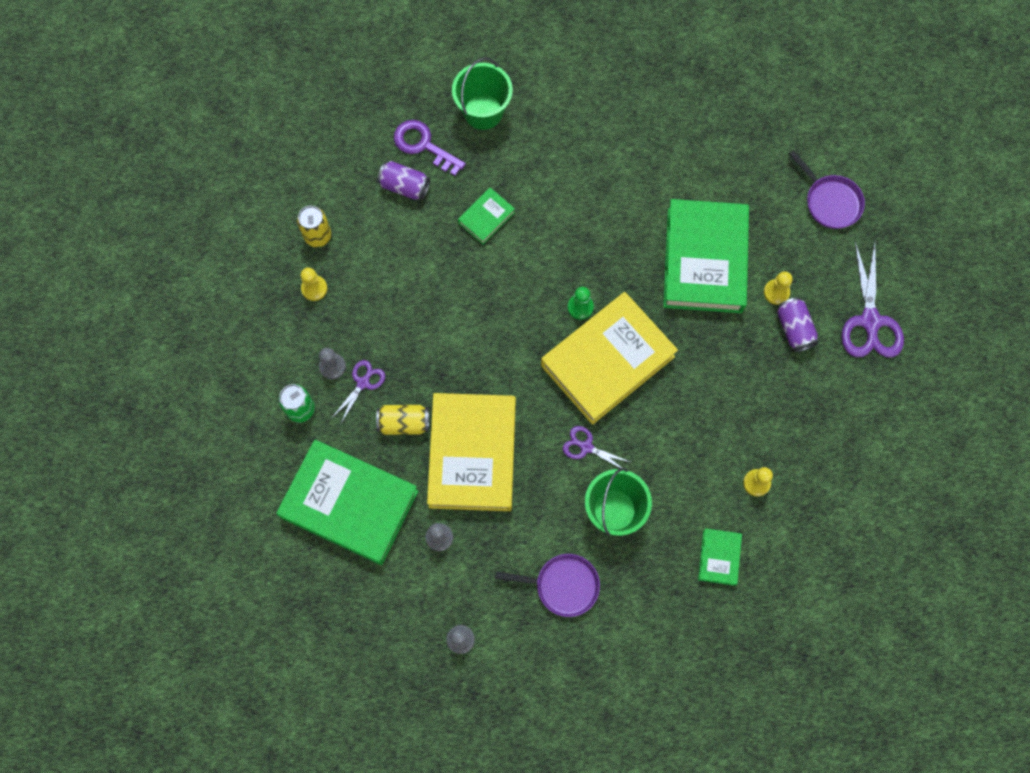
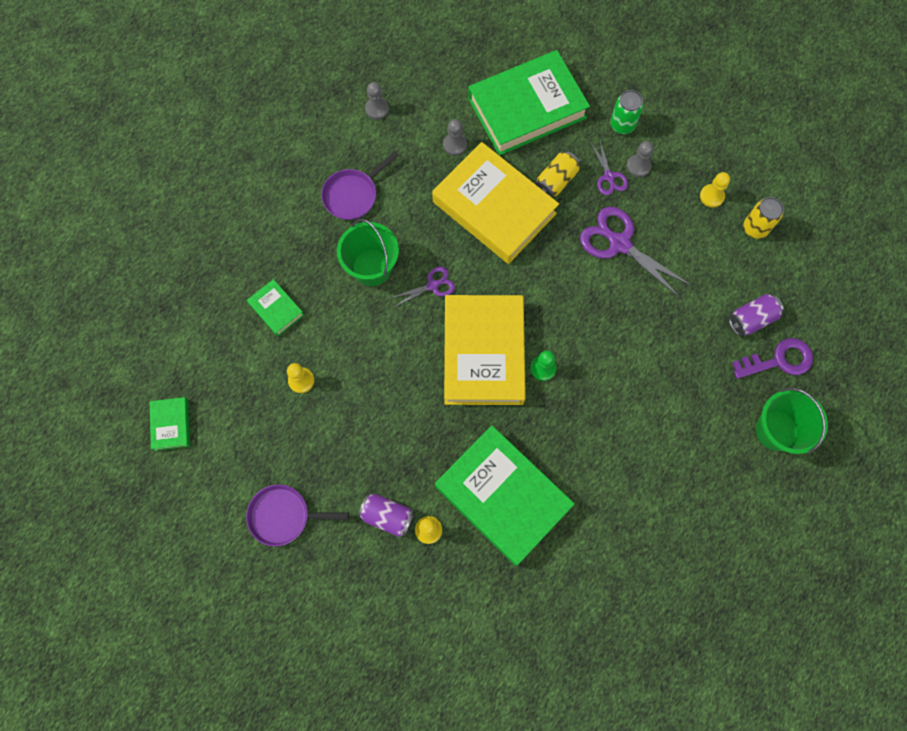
camera: 130 degrees right, 0 degrees up
green book [458,188,515,244] -> green book moved to [150,397,190,451]
purple pan [789,150,865,229] -> purple pan moved to [246,484,349,547]
purple scissors [841,242,904,358] -> purple scissors moved to [580,207,692,299]

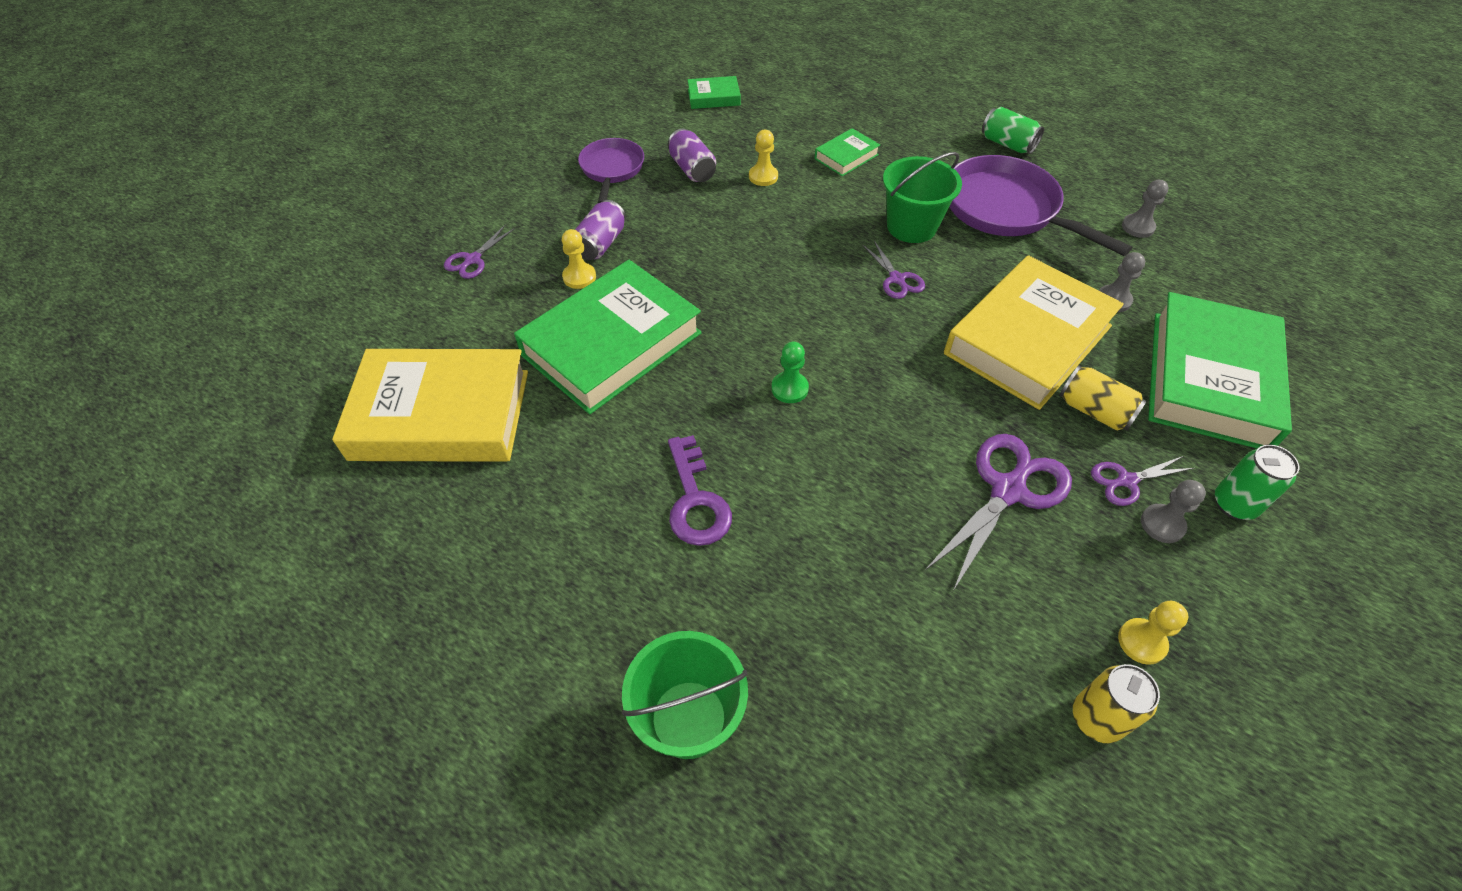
camera: 90 degrees right, 20 degrees down
purple pan [321,151,399,220] -> purple pan [950,155,1132,256], size x1.66
yellow book [444,295,526,405] -> yellow book moved to [332,349,528,462]
green book [468,50,590,155] -> green book turned 45 degrees clockwise [1148,292,1292,449]
purple can [729,294,784,336] -> purple can moved to [668,129,716,182]
purple key [732,338,813,379] -> purple key moved to [668,435,732,546]
none -> purple scissors [444,225,515,279]
none -> green can [982,107,1044,154]

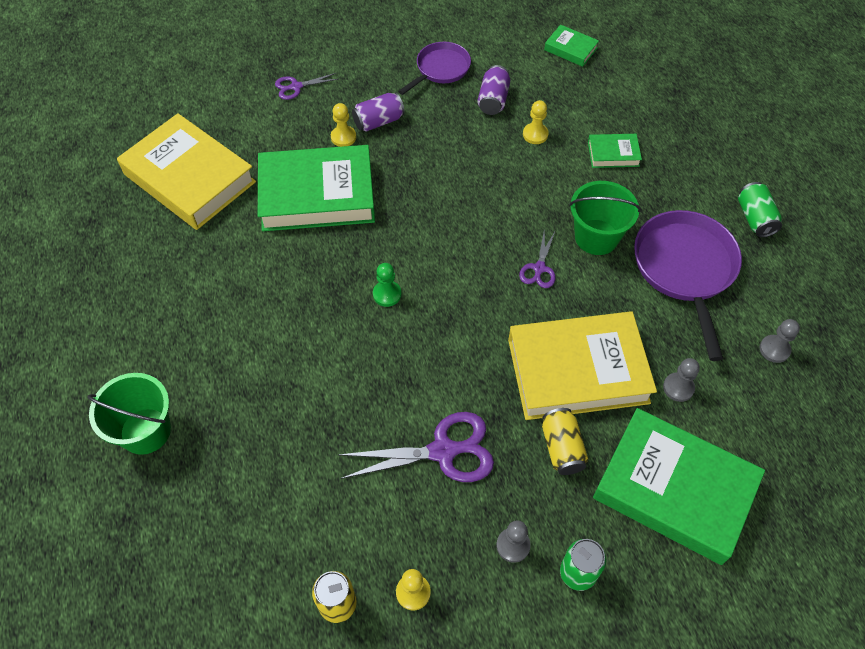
camera: 40 degrees right, 5 degrees up
purple key [668,435,732,546] -> none
purple scissors [1091,456,1194,506] -> none
green book [1148,292,1292,449] -> green book turned 60 degrees clockwise [593,408,765,565]

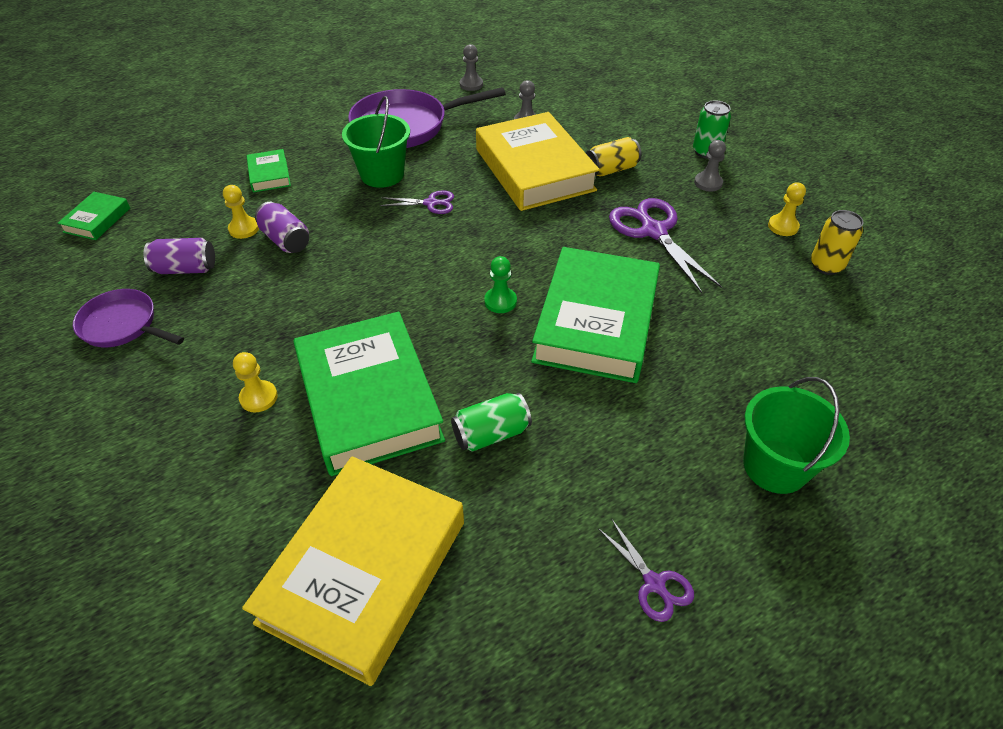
camera: 105 degrees left, 10 degrees down
purple scissors [275,73,338,100] -> purple scissors moved to [598,518,694,622]
purple can [352,93,405,132] -> purple can moved to [255,202,309,253]
green book [593,408,765,565] -> green book moved to [531,247,660,383]
green can [738,182,782,237] -> green can moved to [451,393,532,452]

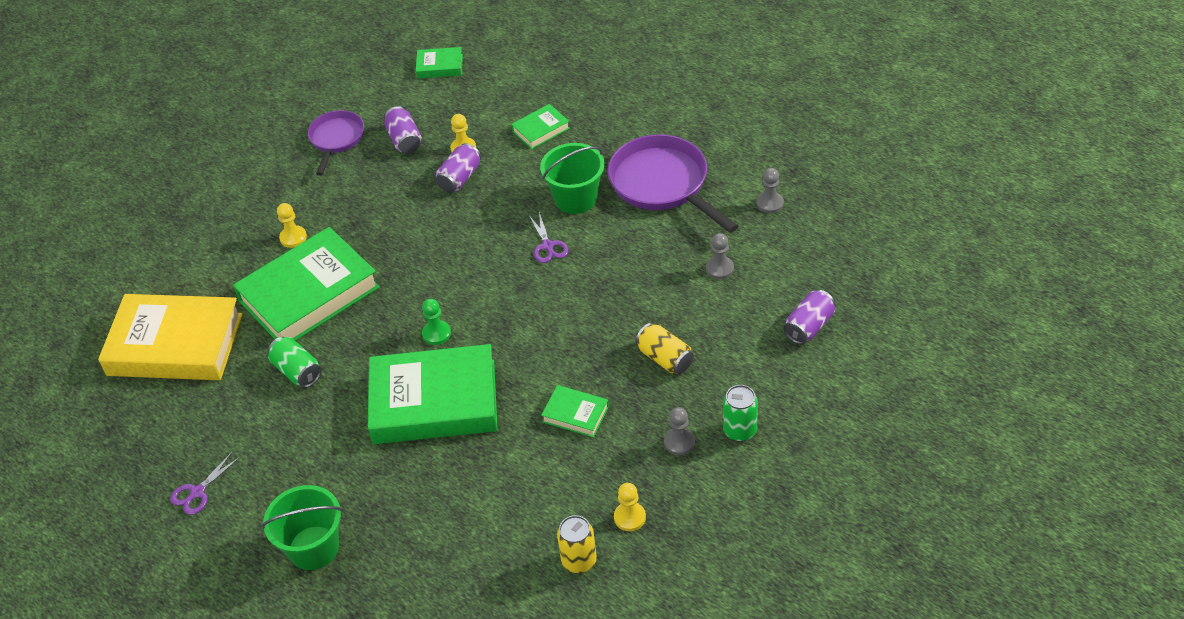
camera: 75 degrees right, 0 degrees up
yellow book [476,112,600,211] -> none
purple scissors [609,198,722,293] -> green book [541,385,609,438]
none -> purple can [783,290,835,344]

